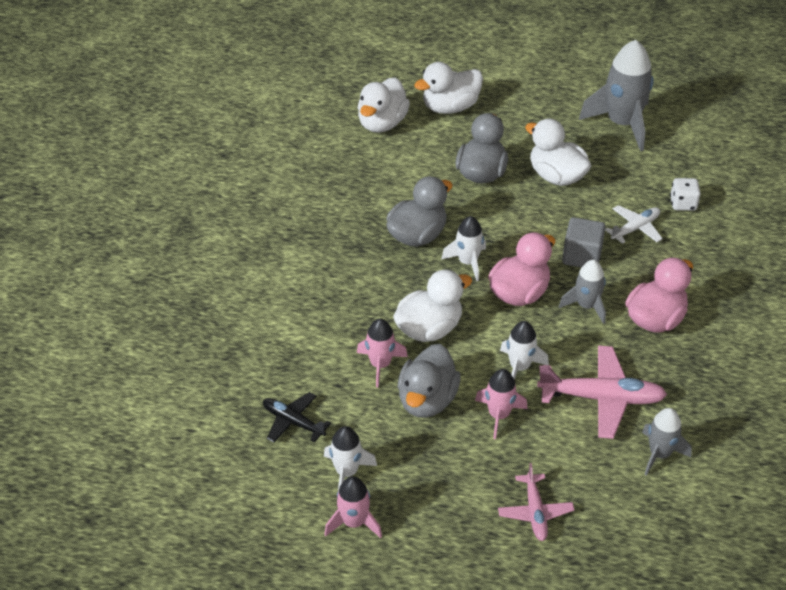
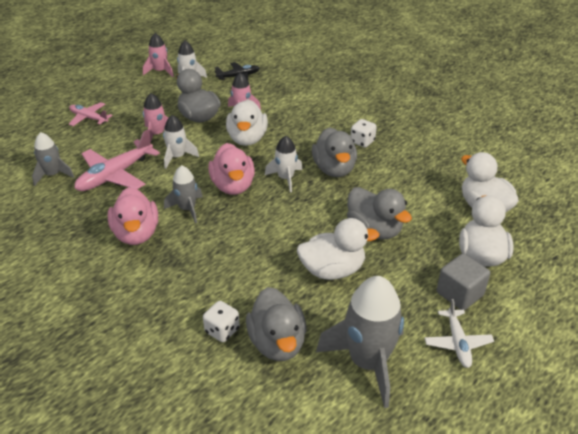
camera: 125 degrees right, 5 degrees down
grey cube [562,217,605,267] -> grey cube moved to [437,254,490,310]
white plane [605,205,663,244] -> white plane moved to [425,299,494,368]
none -> grey duck [246,287,306,361]
none -> white dice [351,119,377,148]

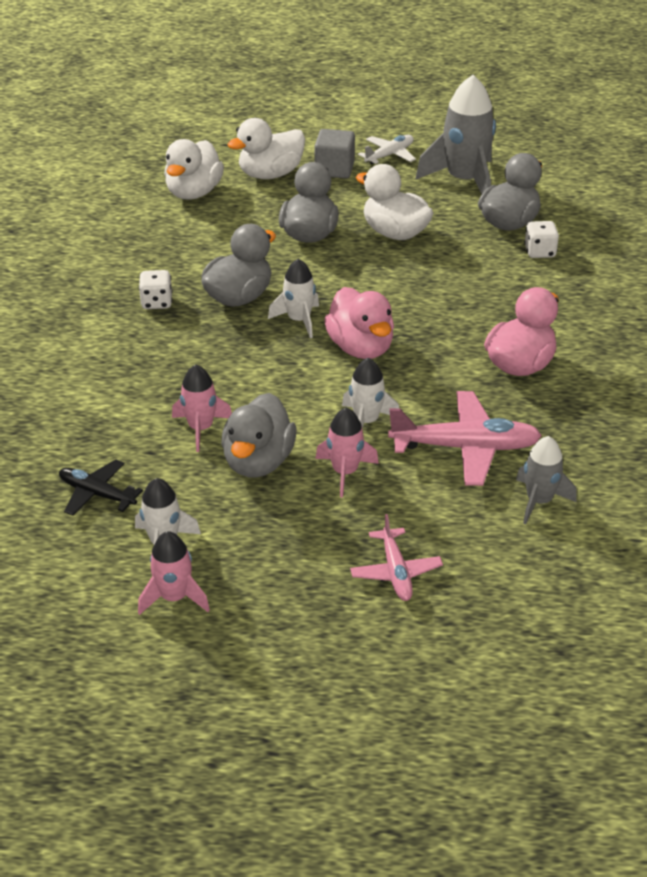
camera: 130 degrees left, 0 degrees up
grey rocket [164,165,203,223] -> none
pink duck [208,143,255,195] -> pink duck turned 120 degrees clockwise [324,287,394,359]
white duck [226,99,268,146] -> none

